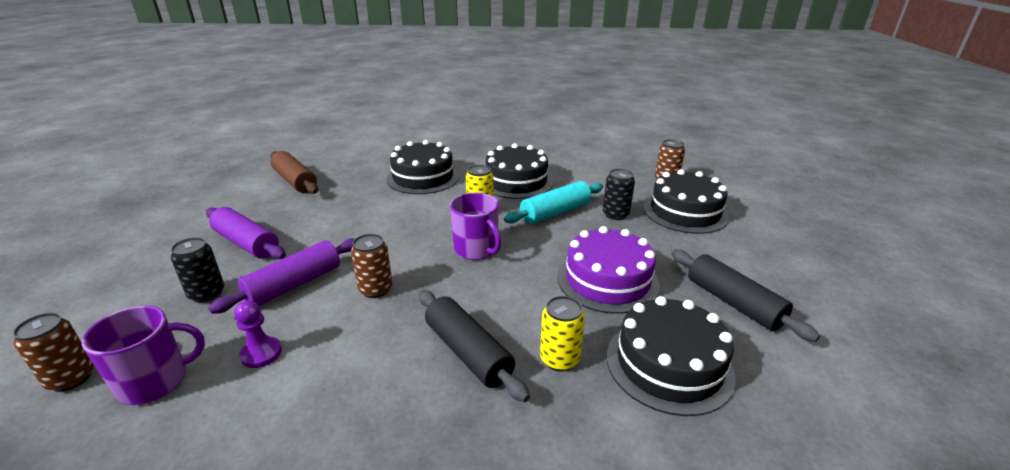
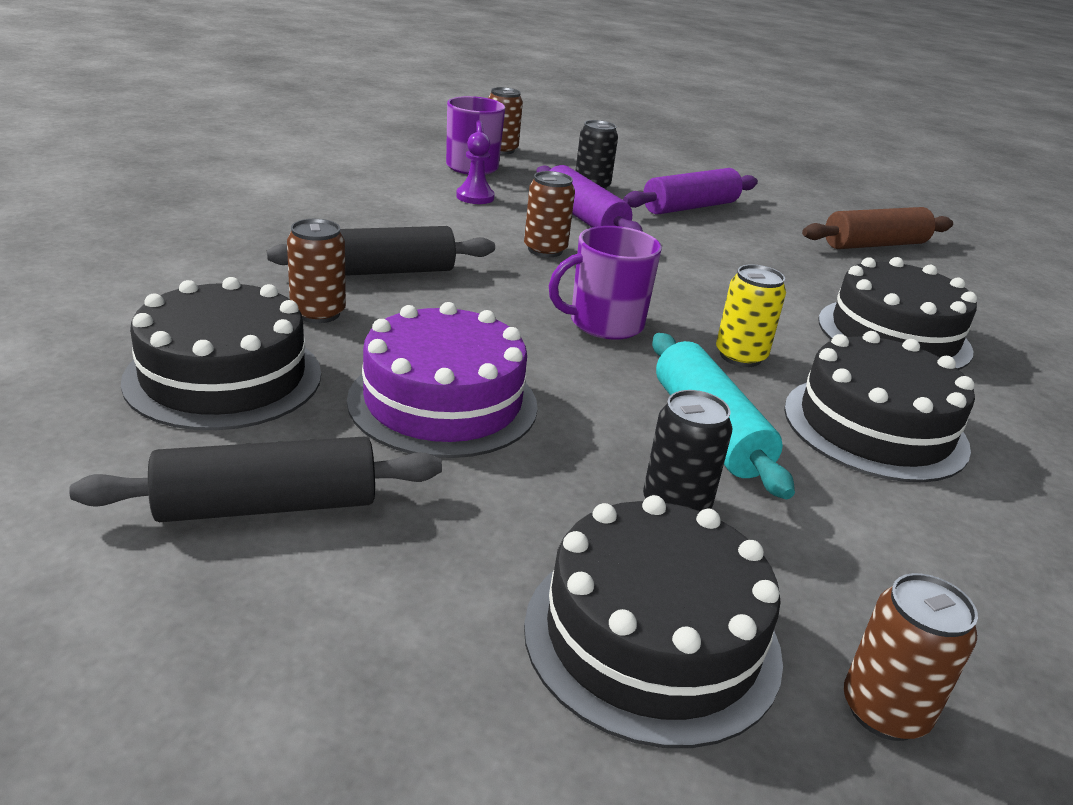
camera: 105 degrees right, 0 degrees up
yellow can [540,296,585,371] -> brown can [287,219,346,323]

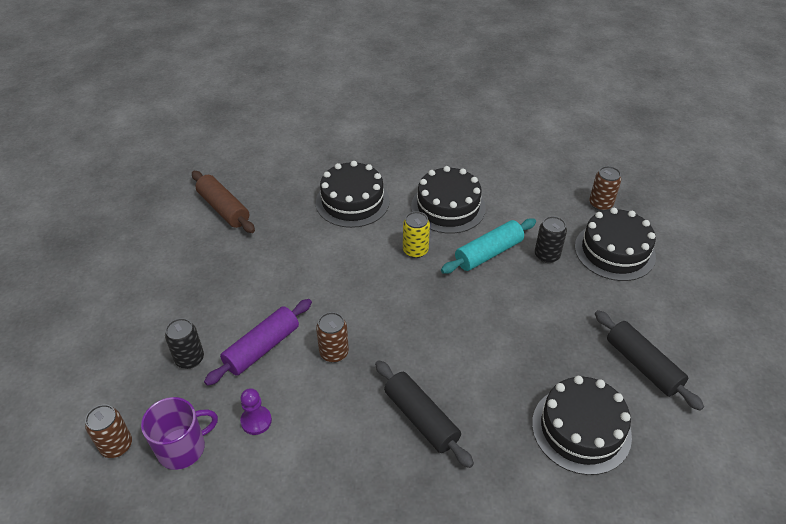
camera: 105 degrees left, 15 degrees up
brown can [287,219,346,323] -> none
purple cake [347,302,538,458] -> none
purple mug [549,226,662,340] -> none
purple rolling pin [623,168,758,215] -> none

